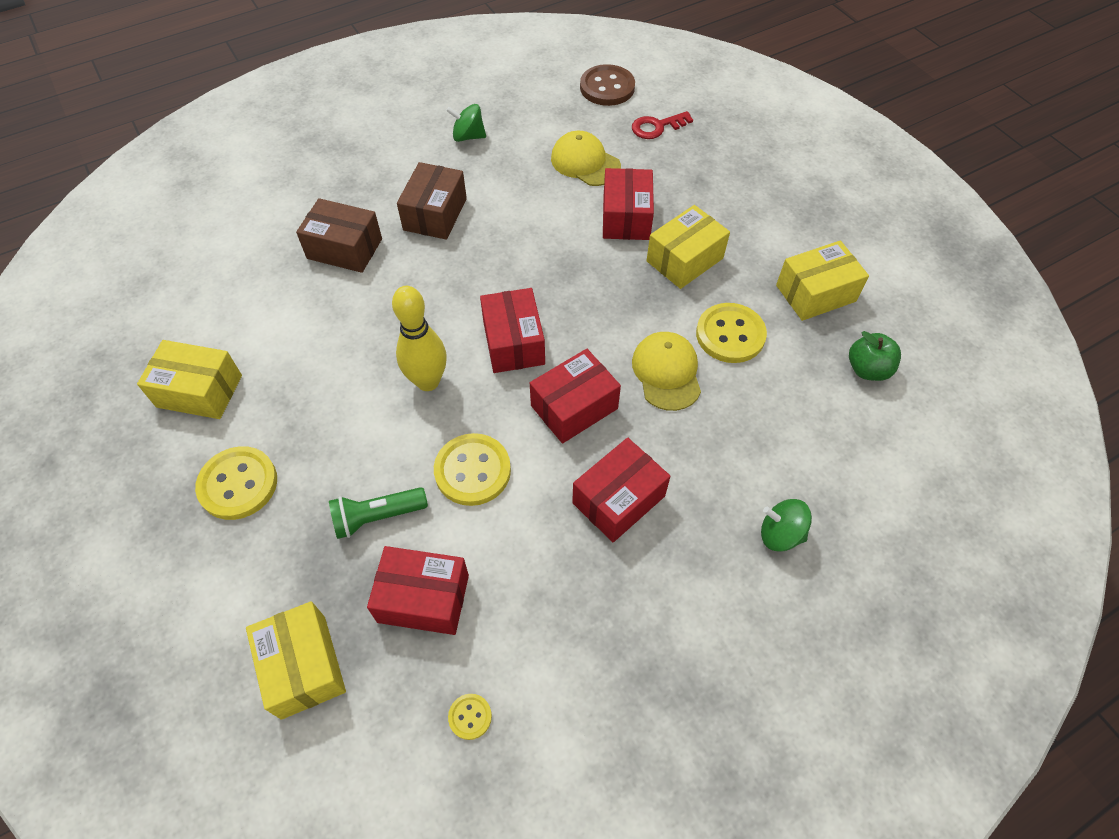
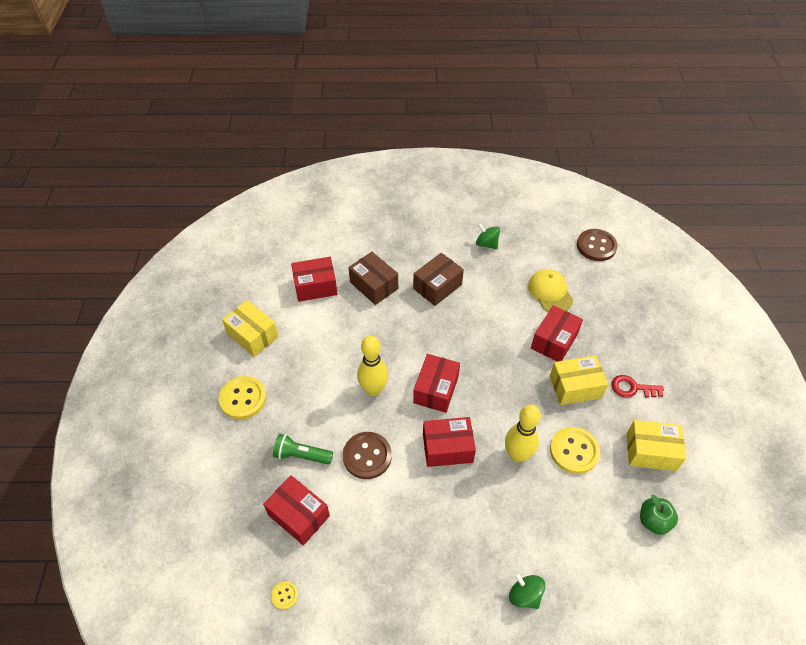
camera: 30 degrees right, 5 degrees down
yellow box [246,601,346,720] -> none
yellow button [434,433,511,506] -> brown button [343,432,392,479]
red box [572,437,670,542] -> red box moved to [291,257,337,302]
red key [632,111,693,139] -> red key moved to [612,375,664,398]
yellow cap [632,332,701,411] -> yellow bowling pin [505,404,541,462]

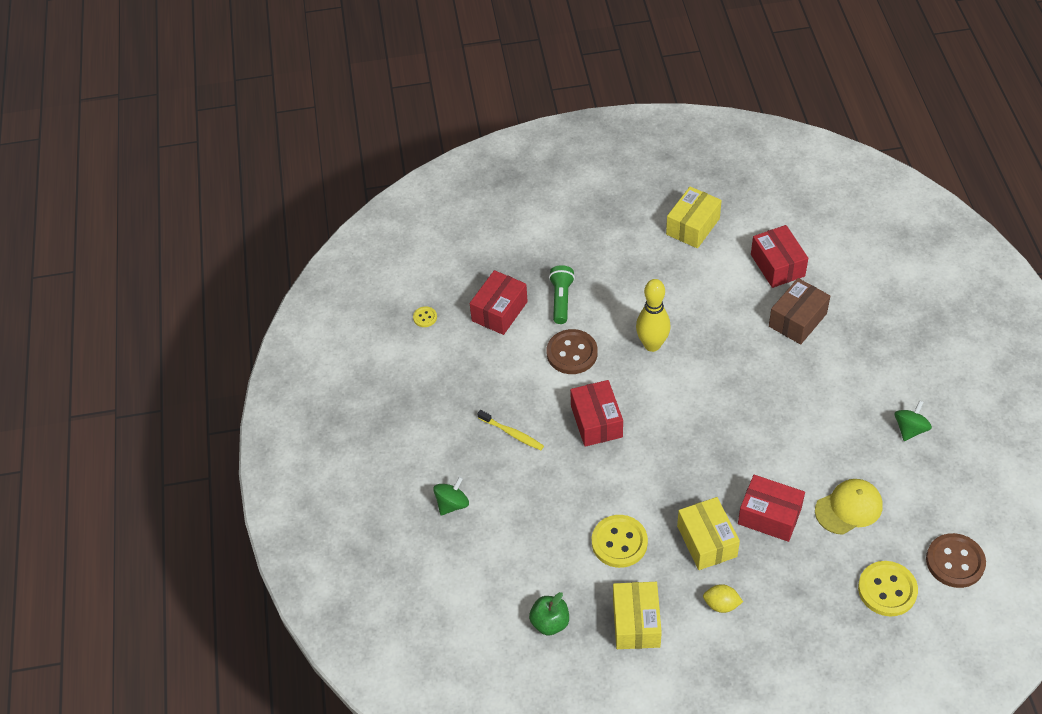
camera: 85 degrees right, 0 degrees up
yellow button [219,376,266,419] -> yellow button moved to [858,561,918,616]
brown box [413,253,464,306] -> none
red box [413,354,460,413] -> none
yellow bowling pin [505,404,541,462] -> none
red key [612,375,664,398] -> yellow lemon [703,584,743,613]
none -> yellow toothbrush [477,410,544,450]

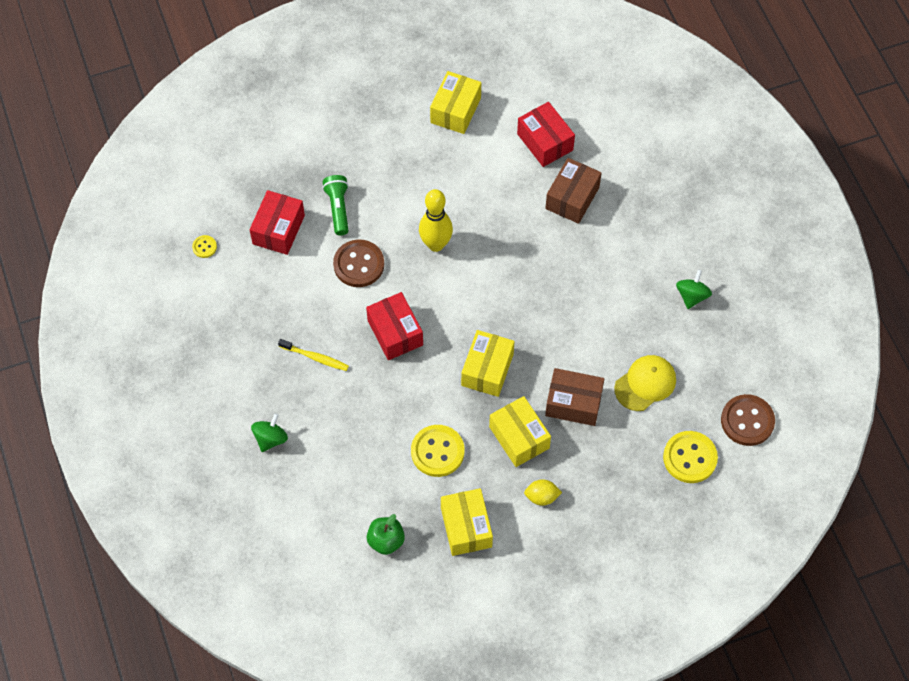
camera: 15 degrees left, 10 degrees up
red box [738,475,805,542] -> brown box [545,368,604,426]
none -> yellow box [461,330,515,397]

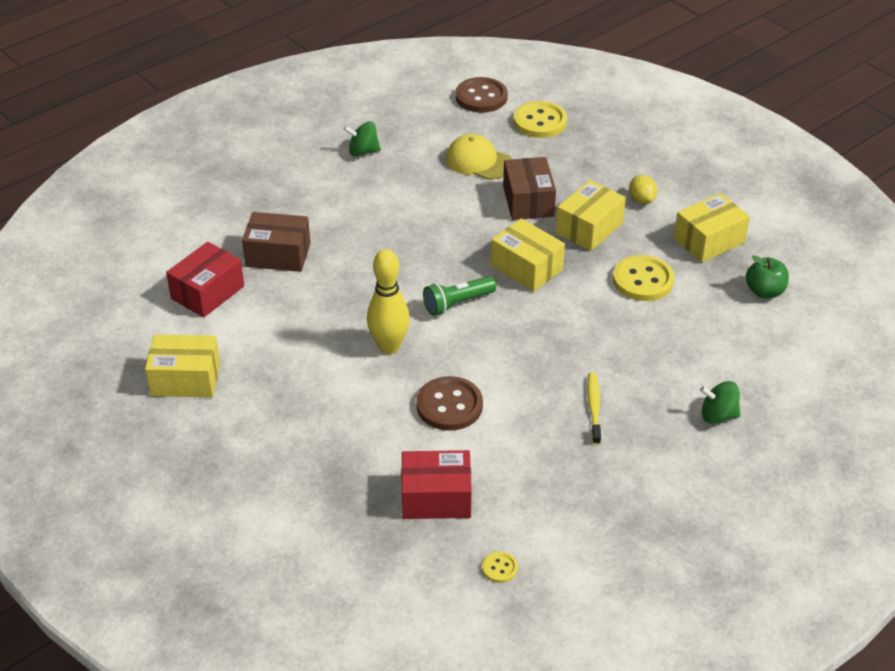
camera: 110 degrees left, 20 degrees down
green flashlight [322,175,349,236] -> green flashlight moved to [423,276,496,316]
red box [366,292,423,360] -> none
yellow box [461,330,515,397] -> yellow box turned 45 degrees clockwise [491,218,565,292]

